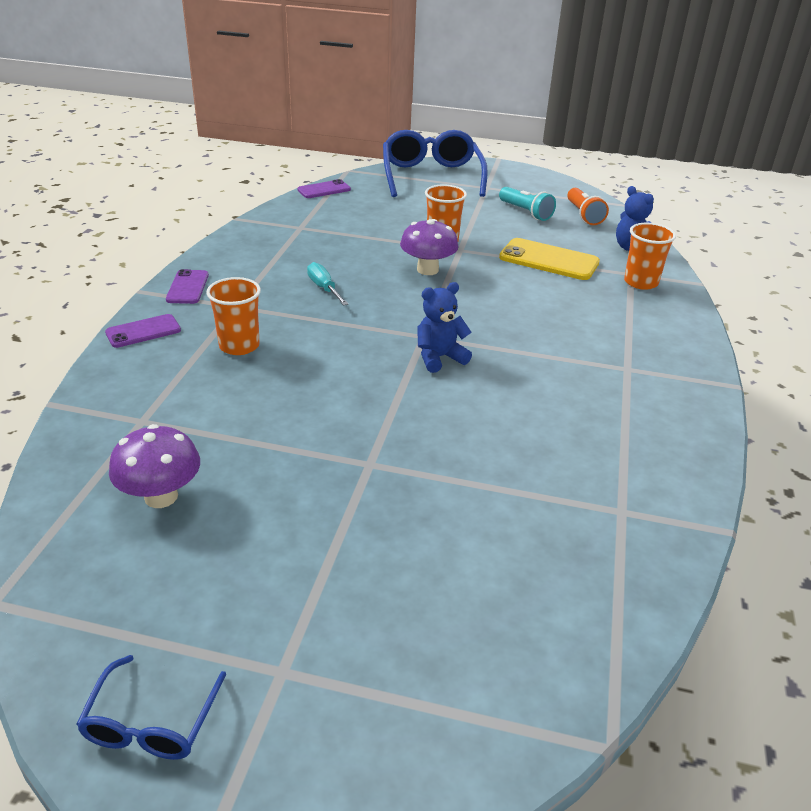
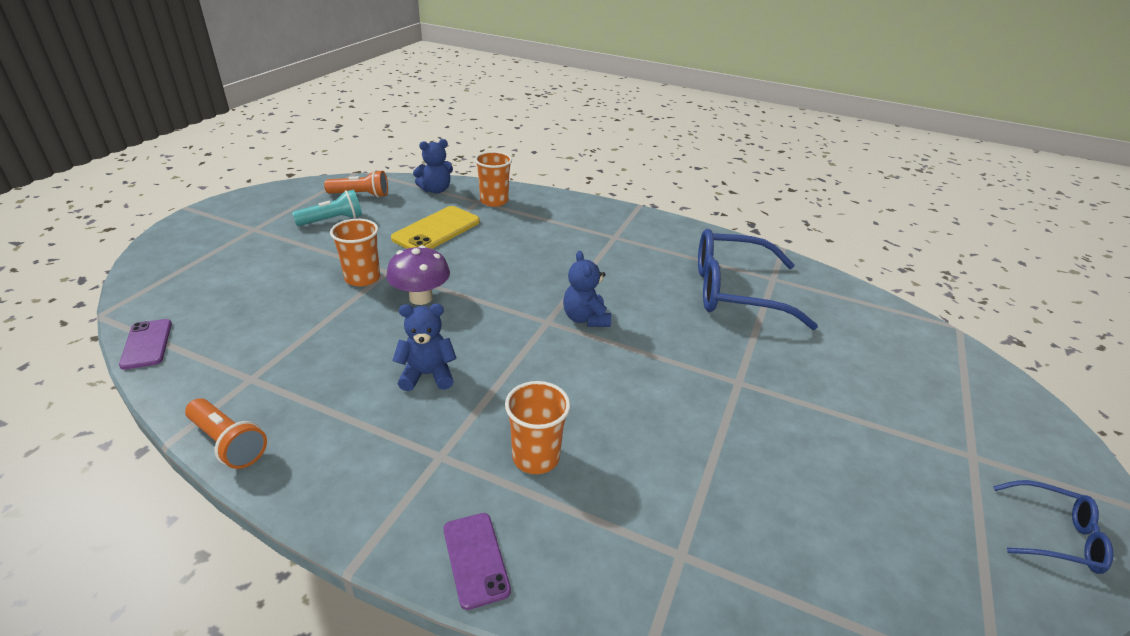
camera: 80 degrees left, 0 degrees up
purple mushroom [109,424,200,508] -> none
purple phone [166,269,209,304] -> none
turquoise screwdriver [307,262,348,306] -> blue teddy bear [392,304,457,391]
blue glasses [383,130,488,197] -> blue glasses moved to [698,229,818,330]
none -> orange flashlight [185,398,267,469]

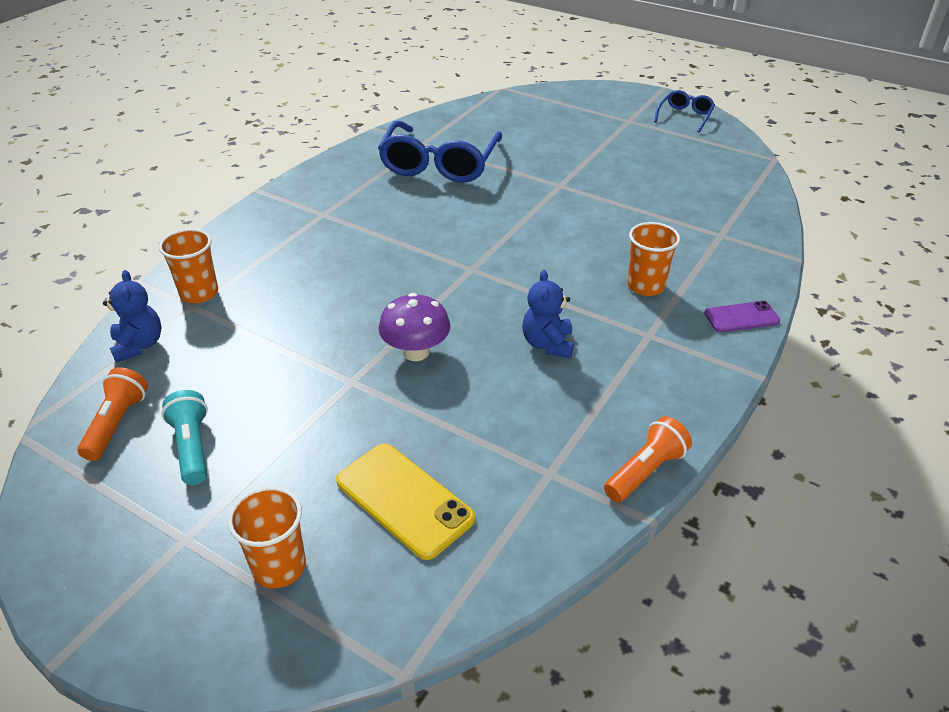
camera: 80 degrees left, 5 degrees up
purple phone [119,319,172,370] -> none
orange cup [330,219,380,286] -> orange cup moved to [228,486,306,588]
yellow phone [391,206,480,249] -> yellow phone moved to [336,444,475,560]
blue teddy bear [563,251,611,327] -> none

